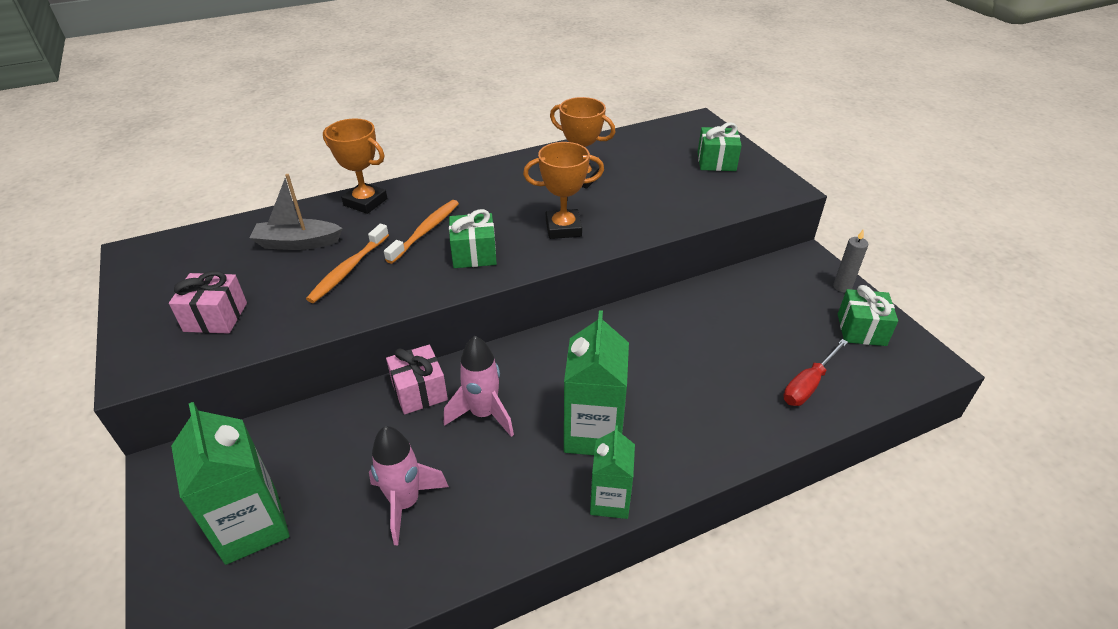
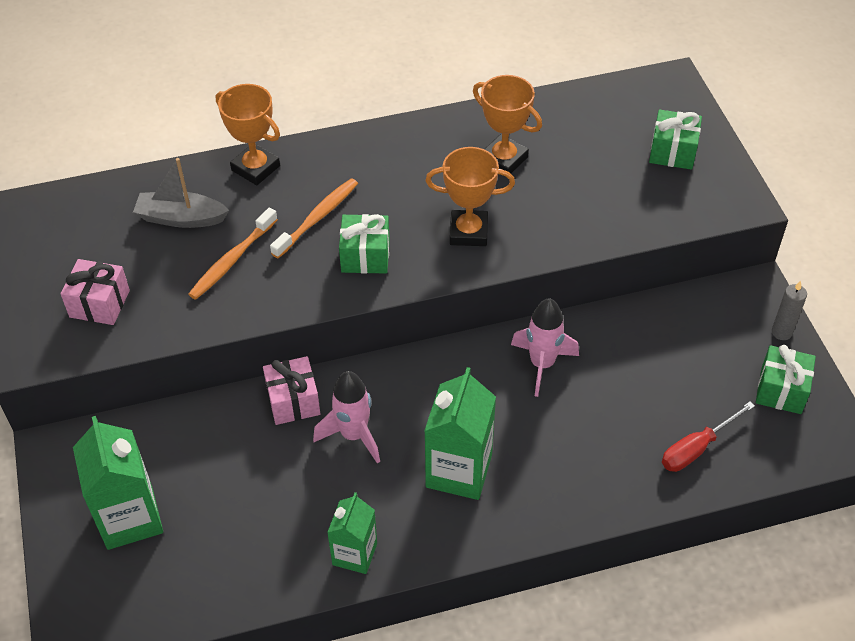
camera: 10 degrees right, 10 degrees up
pink rocket [369,426,449,545] -> pink rocket moved to [511,298,579,397]
green carton [590,425,635,519] -> green carton moved to [327,492,377,574]

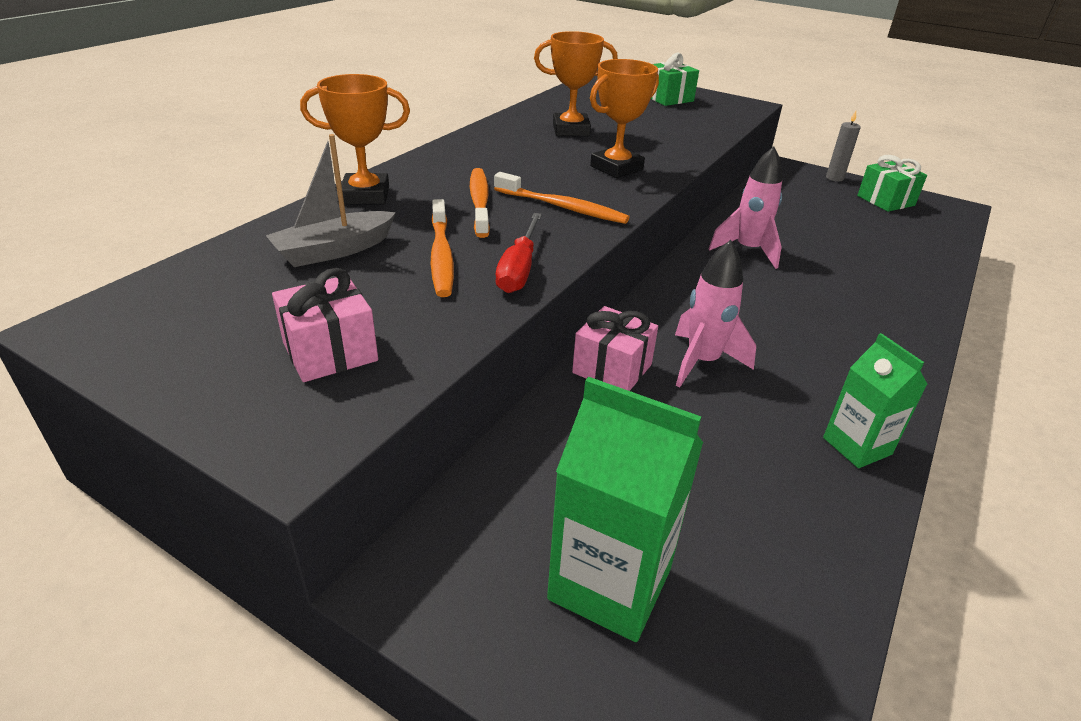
camera: 45 degrees left, 15 degrees down
green gift [339,214,390,274] -> orange toothbrush [494,172,630,224]
green carton [424,367,496,500] -> none
red screwdriver [662,402,755,472] -> red screwdriver moved to [496,213,542,293]

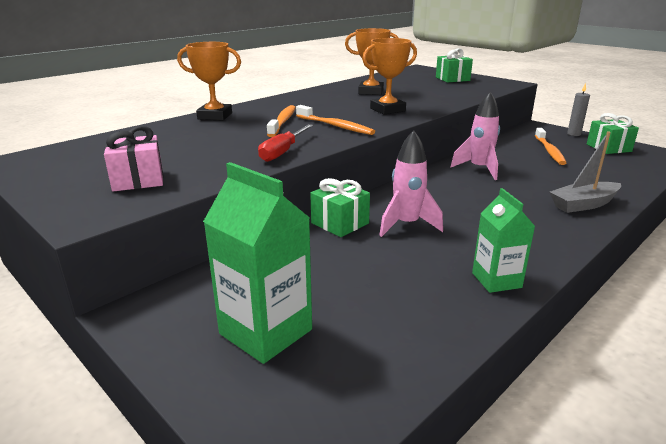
camera: 15 degrees right, 10 degrees down
grey boat [266,134,396,267] -> grey boat moved to [550,131,621,213]
orange toothbrush [430,199,454,297] -> orange toothbrush moved to [535,128,566,165]
pink gift [572,306,658,391] -> green gift [310,178,370,237]

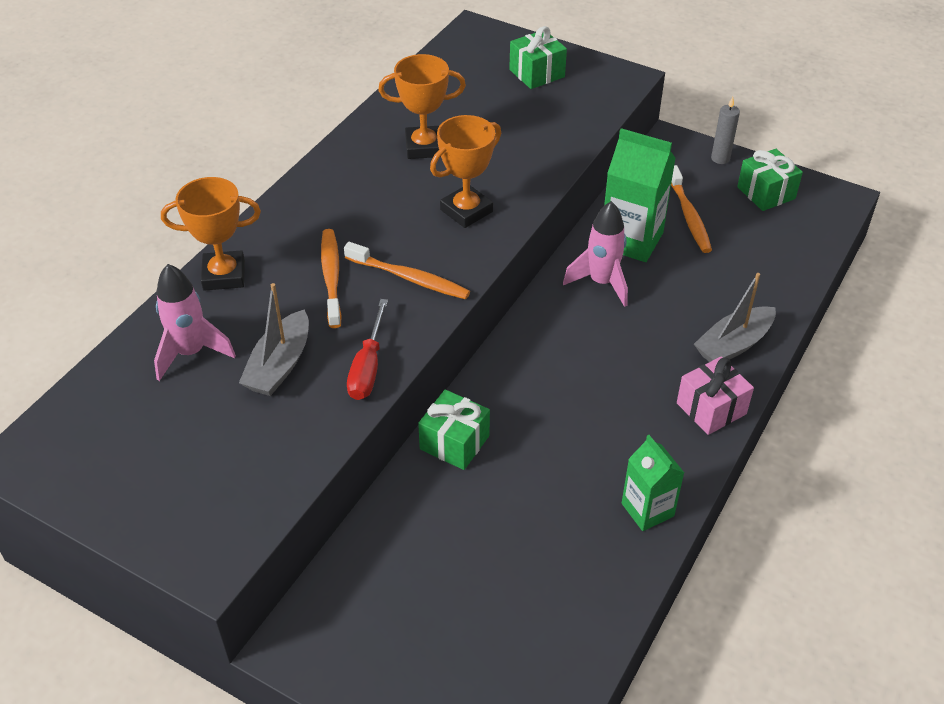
camera: 15 degrees left, 20 degrees up
pink gift [104,126,163,191] -> pink gift moved to [677,356,754,435]
green carton [203,162,312,364] -> green carton moved to [604,128,676,262]
pink rocket [379,130,443,237] -> pink rocket moved to [154,264,236,381]
none -> grey boat [239,283,309,396]

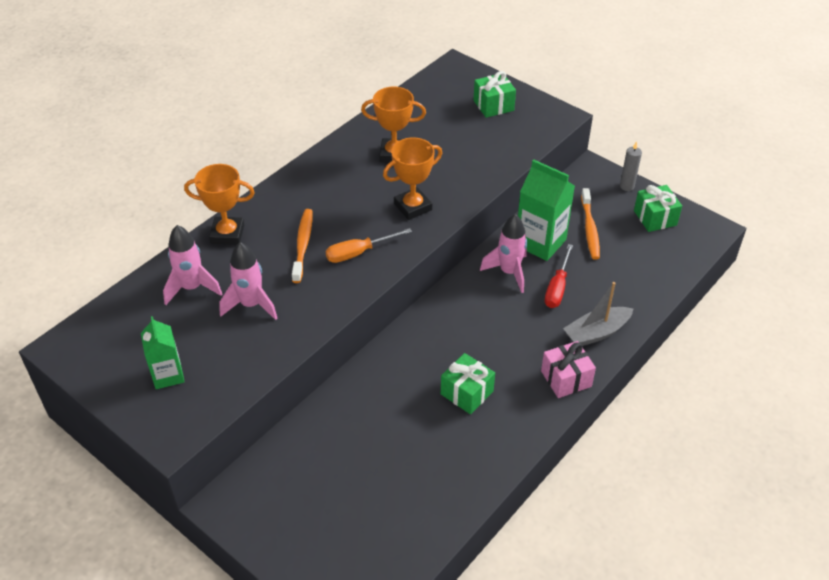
camera: 10 degrees right, 0 degrees up
grey boat [239,283,309,396] -> pink rocket [219,242,277,320]
orange toothbrush [344,242,470,300] -> orange screwdriver [326,228,412,263]
red screwdriver [347,299,388,400] -> red screwdriver moved to [545,244,573,308]
green gift [418,389,490,470] -> green gift moved to [441,353,495,414]
green carton [622,435,684,531] -> green carton moved to [141,316,185,389]

